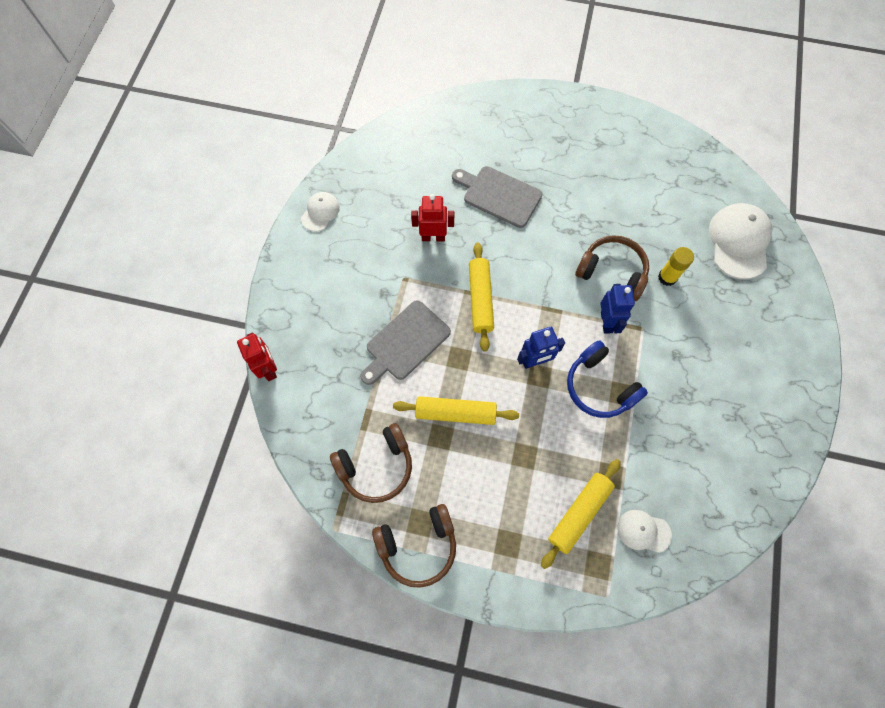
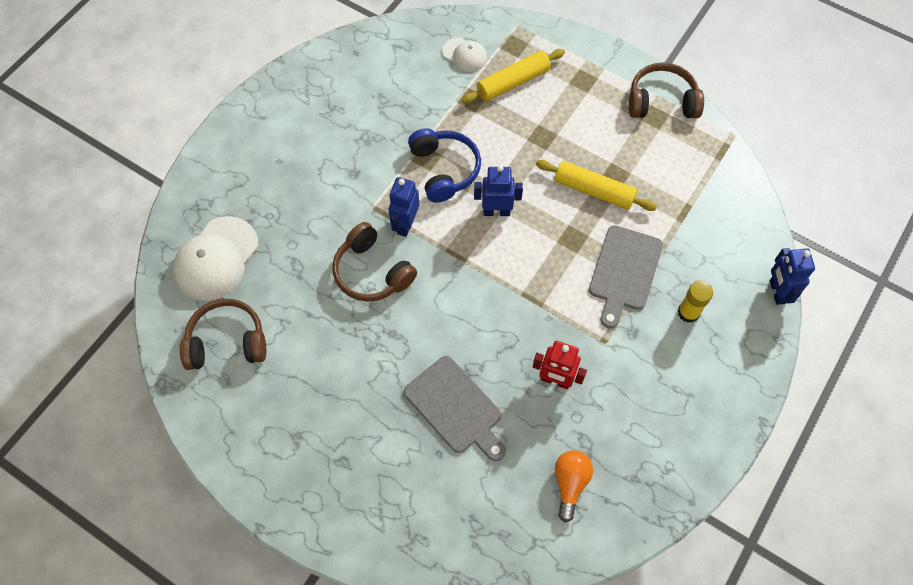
camera: 160 degrees left, 5 degrees down
red robot [237,332,277,381] -> blue robot [770,248,815,305]
white cap [301,192,340,231] -> none
brown headphones [330,423,412,503] -> brown headphones moved to [180,299,266,370]
grey cutting board [360,300,451,385] -> grey cutting board turned 135 degrees clockwise [589,225,663,328]
yellow rolling pin [469,243,494,352] -> none
yellow glue stick [658,247,694,286] -> yellow glue stick moved to [678,280,713,323]
none -> orange light bulb [555,450,593,522]

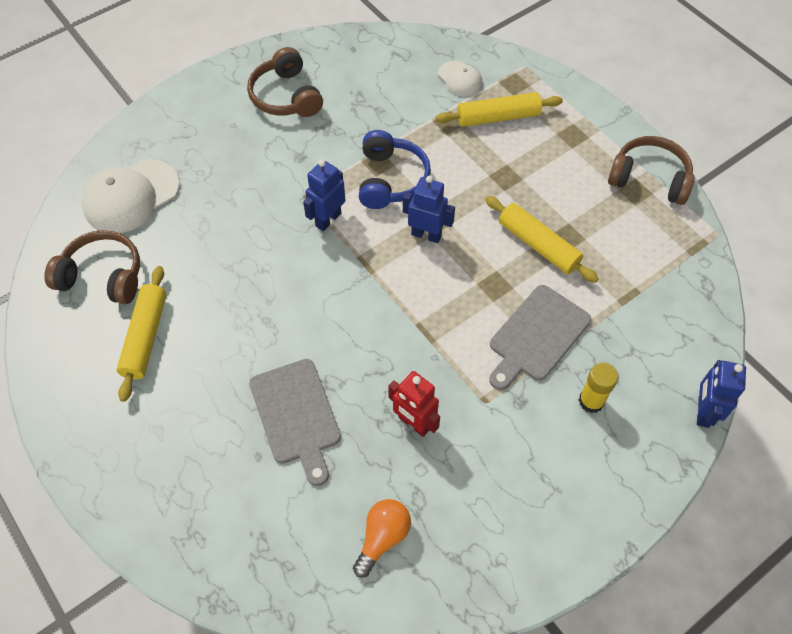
camera: 20 degrees right, 5 degrees down
brown headphones [332,222,417,302] -> brown headphones moved to [247,47,323,117]
none -> yellow rolling pin [116,266,166,402]

